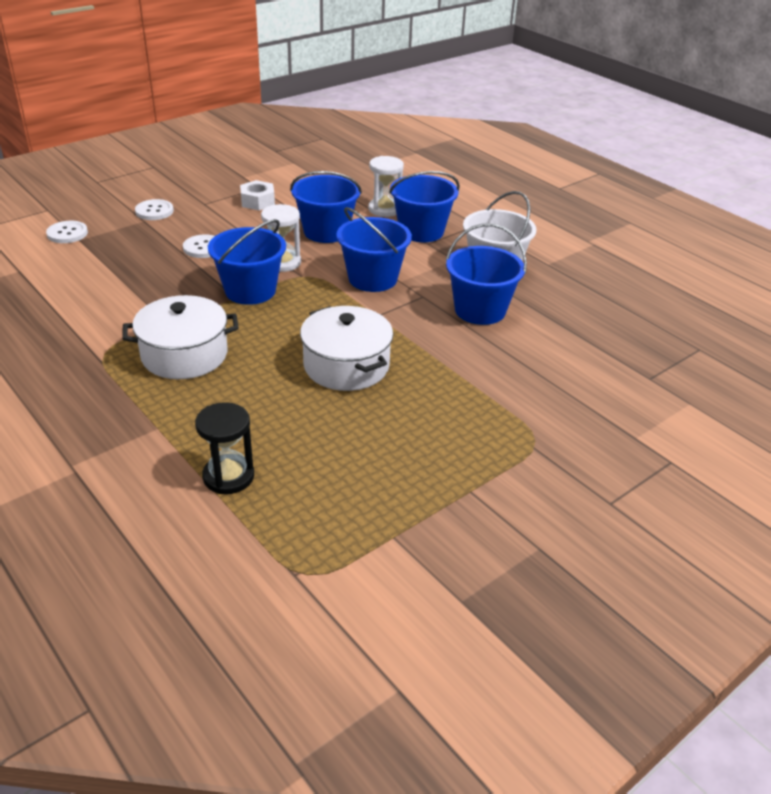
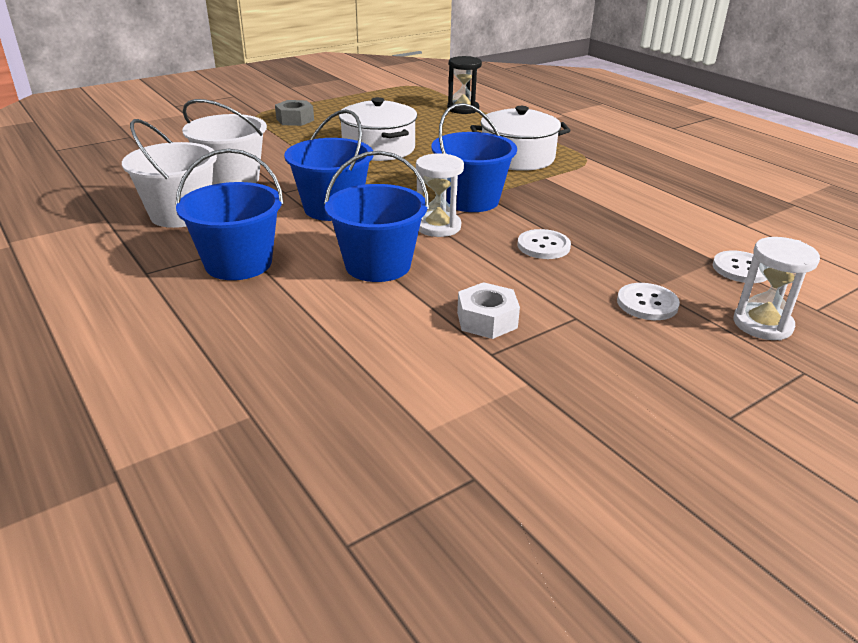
camera: 175 degrees left, 5 degrees down
white hourglass [368,156,404,217] -> white hourglass moved to [733,237,820,340]
blue bucket [446,224,527,325] -> white bucket [182,99,267,185]
none -> grey nut [275,100,314,126]

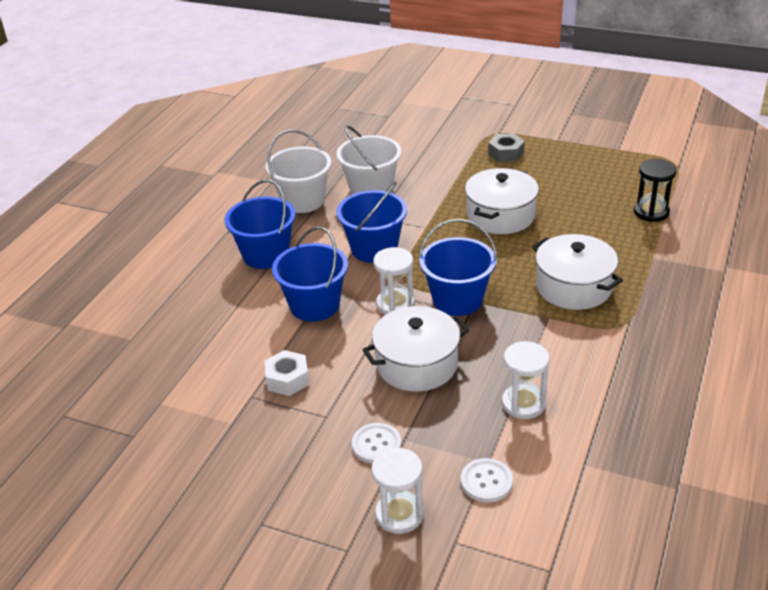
camera: 60 degrees right, 5 degrees up
white button [518,229,571,259] -> white pot [362,306,469,392]
none -> white hourglass [502,341,550,419]

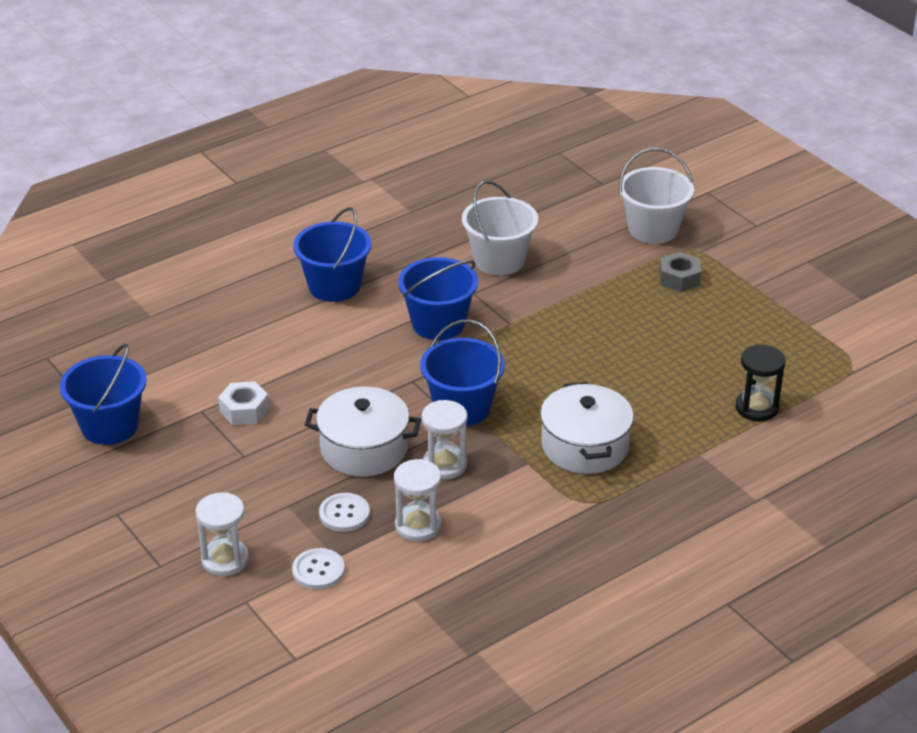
camera: 30 degrees right, 0 degrees up
white bucket [266,130,331,213] -> white bucket moved to [619,148,694,244]
blue bucket [272,227,348,322] -> blue bucket moved to [60,343,147,445]
white button [352,423,401,464] -> white button moved to [319,493,370,532]
white hourglass [373,247,415,315] -> white hourglass moved to [422,400,467,479]
white pot [465,168,539,234] -> none

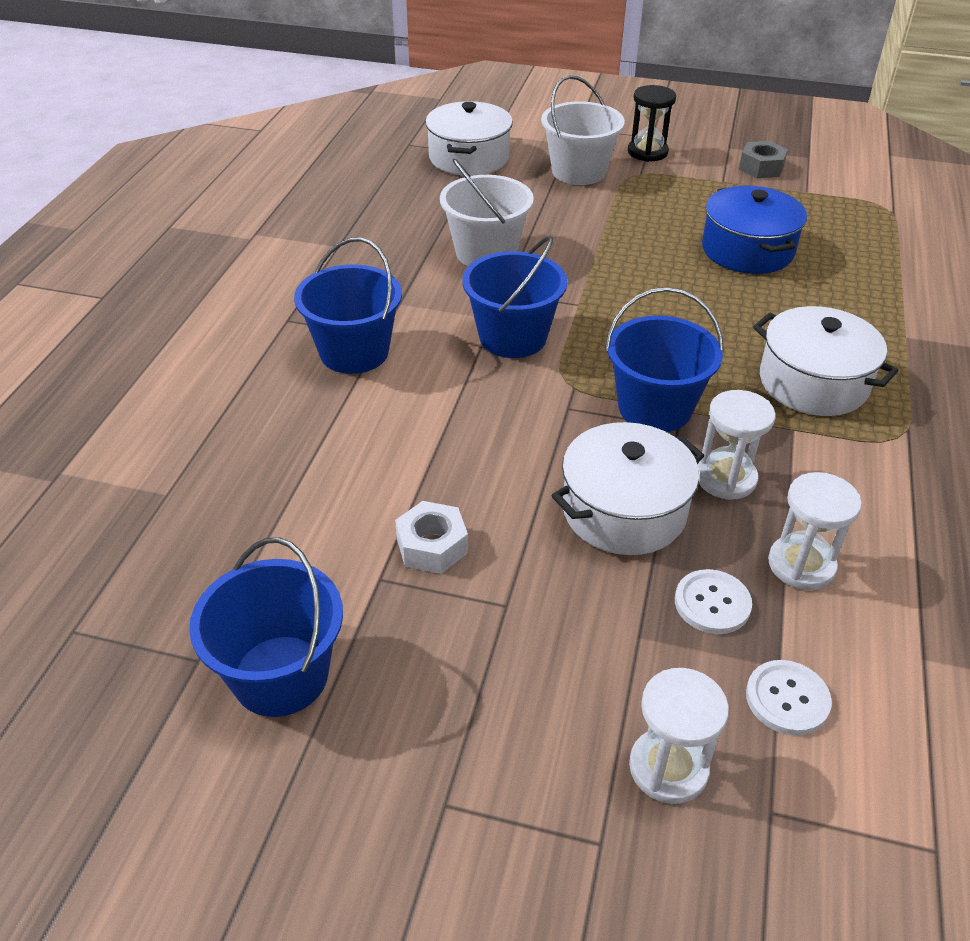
camera: 40 degrees left, 5 degrees up
grey nut [659,252,701,292] -> grey nut moved to [739,141,788,178]
black hourglass [735,344,786,422] -> black hourglass moved to [628,85,676,162]
none -> white pot [425,101,513,176]
none -> blue pot [702,186,807,274]

